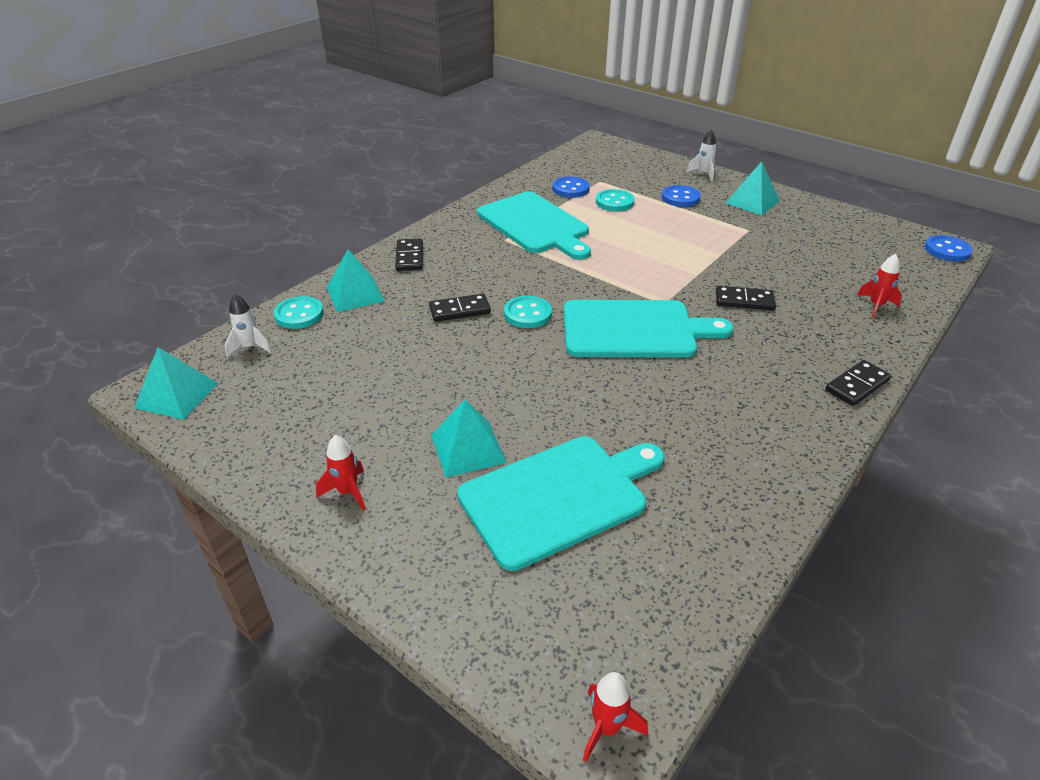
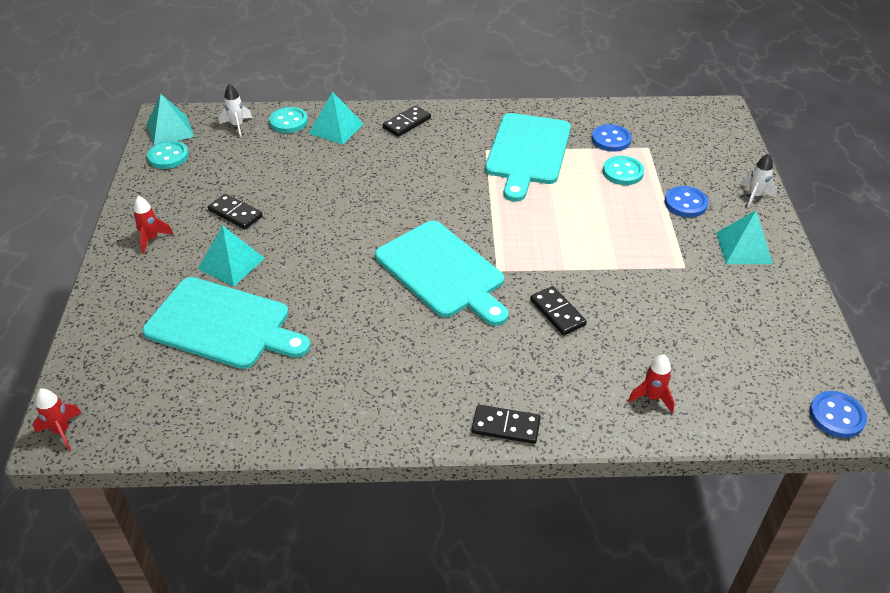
camera: 50 degrees right, 5 degrees up
black domino [429,294,491,322] -> black domino moved to [208,194,263,229]
turquoise button [504,296,552,328] -> turquoise button moved to [147,140,189,169]

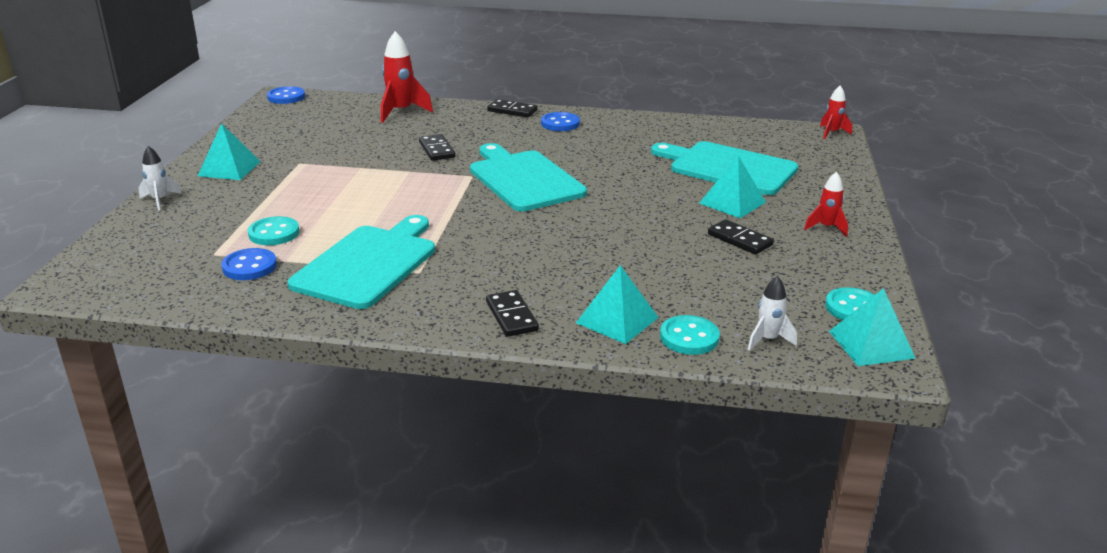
camera: 170 degrees left, 15 degrees down
black domino [383,105,431,137] -> black domino turned 75 degrees counterclockwise [486,290,539,337]
red rocket [628,354,675,413] -> red rocket [381,31,433,123], size x1.71
blue button [665,186,709,217] -> blue button moved to [541,112,580,131]

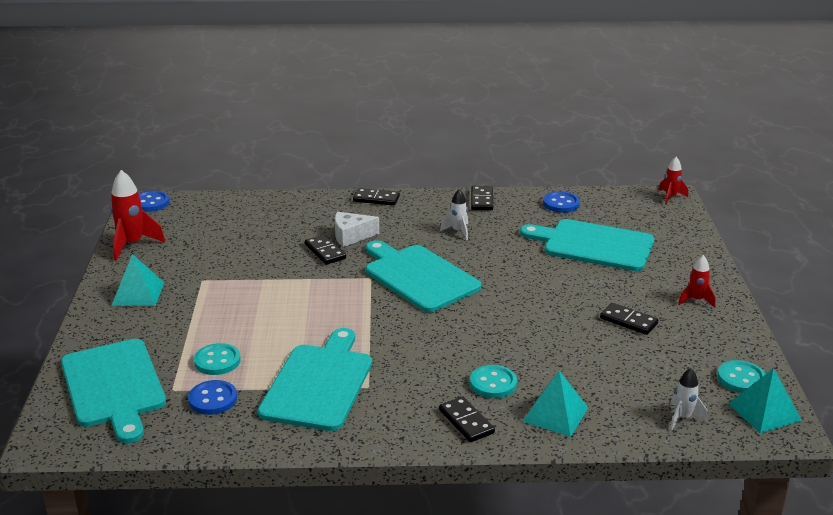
camera: 10 degrees left, 0 degrees up
white rocket [138,146,182,211] -> white rocket moved to [440,189,468,240]
red rocket [381,31,433,123] -> red rocket moved to [110,170,165,261]
blue button [541,112,580,131] -> blue button moved to [543,192,580,213]
turquoise button [660,315,720,355] -> turquoise button moved to [470,365,517,398]
turquoise pyramid [699,156,766,218] -> none
none -> turquoise cutting board [61,339,166,443]
none -> white cheese [335,212,379,247]
none -> black domino [471,186,493,210]

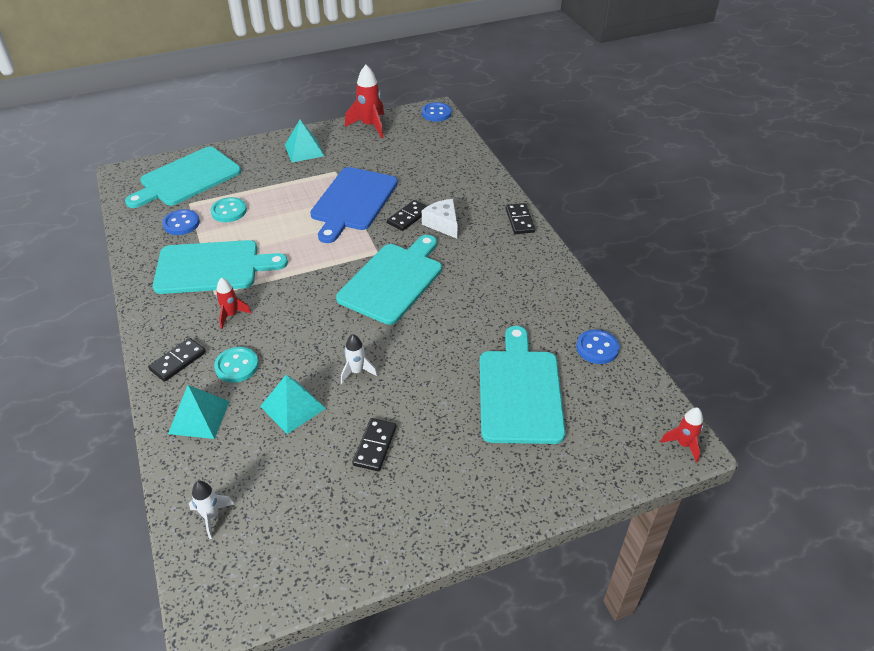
camera: 70 degrees right, 15 degrees up
white rocket [440,189,468,240] -> white rocket moved to [341,334,377,384]
black domino [471,186,493,210] -> none
red rocket [678,255,716,308] -> red rocket moved to [216,278,251,329]
turquoise button [717,360,765,393] -> none
turquoise pyramid [728,368,802,434] -> turquoise pyramid moved to [260,375,326,434]
none -> blue cutting board [310,167,398,243]

